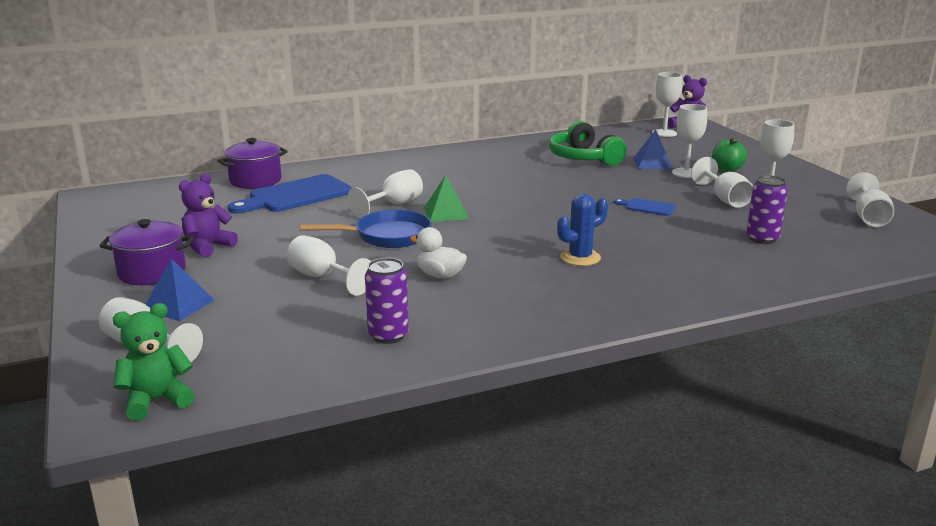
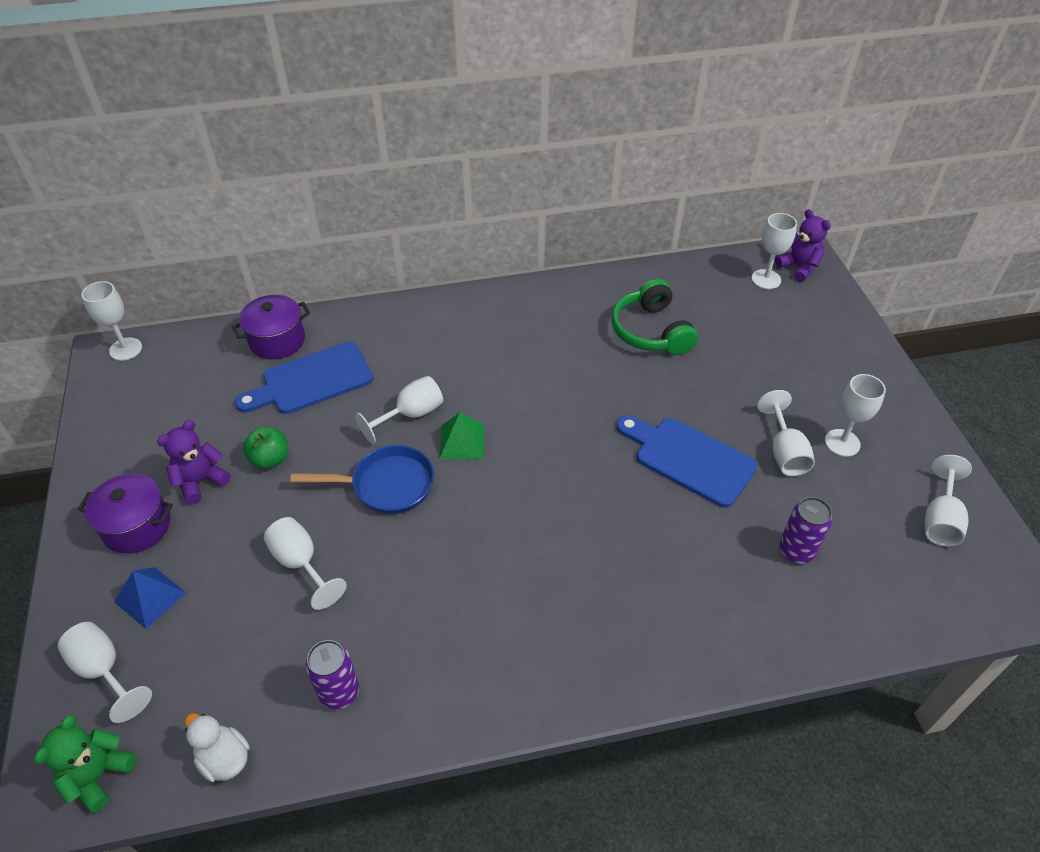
camera: 10 degrees right, 25 degrees up
green teddy bear [113,303,195,421] -> green teddy bear turned 45 degrees counterclockwise [34,715,136,813]
white duck [410,227,467,279] -> white duck moved to [185,713,250,782]
blue cactus [557,193,608,266] -> none
blue cutting board [614,198,676,216] -> blue cutting board [616,415,757,508], size x2.08
blue pyramid [633,130,673,169] -> none
white goblet [672,104,707,178] -> white goblet moved to [82,281,142,361]
green apple [712,137,747,172] -> green apple moved to [243,427,288,469]

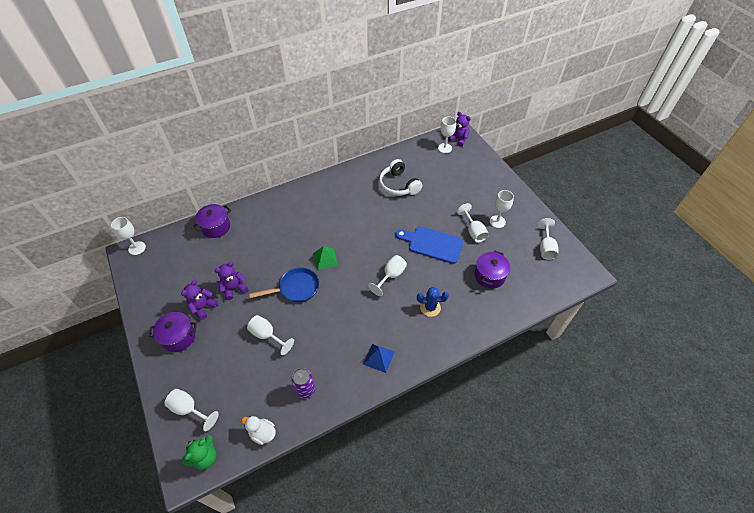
camera: 15 degrees left, 5 degrees up
green teddy bear [34,715,136,813] -> green teddy bear turned 150 degrees counterclockwise [183,435,217,470]
blue pyramid [114,567,186,629] -> blue pyramid moved to [363,344,394,373]
blue cutting board [235,342,373,414] -> none
green apple [243,427,288,469] -> purple teddy bear [214,262,248,300]
white goblet [355,376,443,444] -> white goblet moved to [368,255,407,296]
green headphones [611,279,698,355] -> white headphones [379,159,422,196]
purple can [779,497,832,563] -> purple pot [474,250,510,289]
none -> blue cactus [417,287,449,317]

